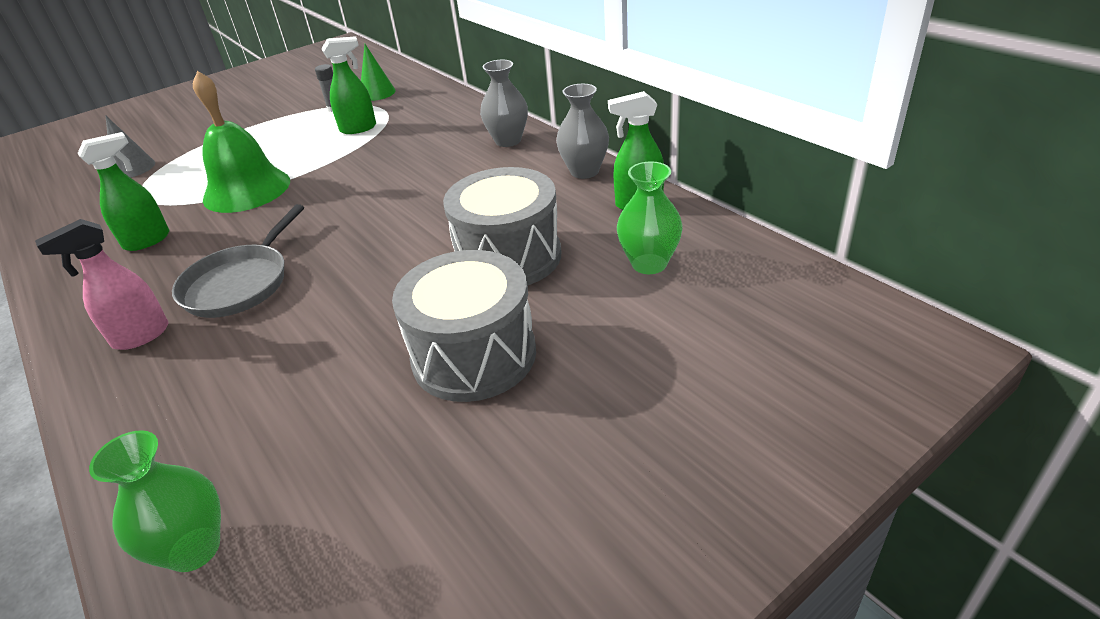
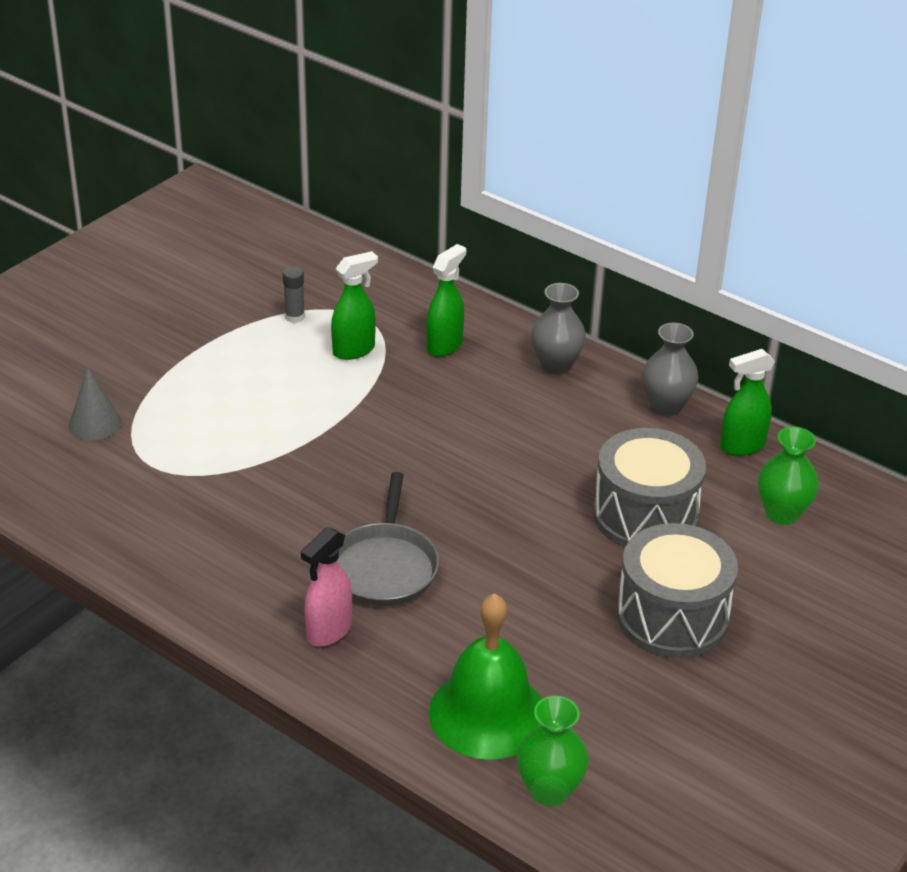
camera: 20 degrees left, 0 degrees up
green spray bottle [77,132,170,251] -> green spray bottle moved to [426,244,466,357]
green bell [193,71,290,213] -> green bell moved to [429,593,542,760]
green cone [361,44,396,101] -> none

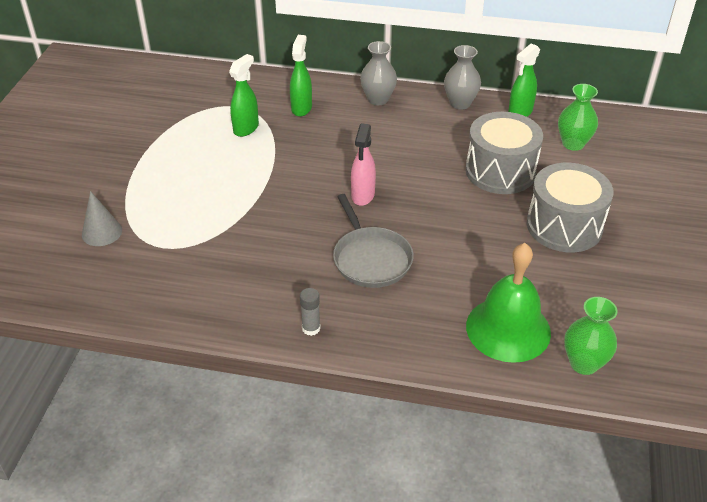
camera: 25 degrees left, 5 degrees up
grey glue stick [283,266,305,323] -> grey glue stick moved to [300,288,321,336]
pink spray bottle [301,527,352,647] -> pink spray bottle moved to [351,123,376,206]

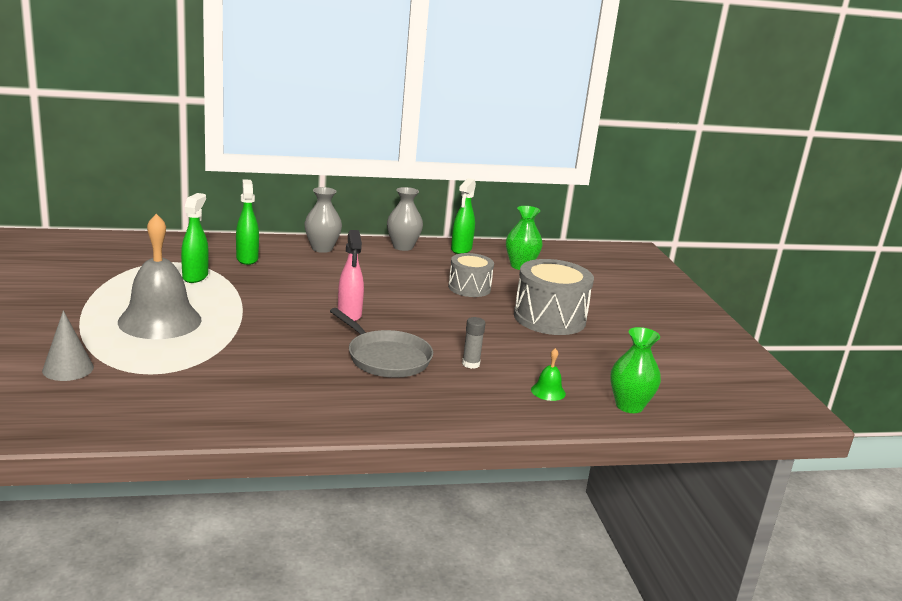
camera: 25 degrees left, 20 degrees down
grey glue stick [300,288,321,336] -> grey glue stick moved to [462,317,485,369]
grey drum [466,112,543,194] -> grey drum [448,253,494,297], size x0.62
green bell [466,243,551,363] -> green bell [531,348,566,401], size x0.41
none -> grey bell [118,214,202,339]

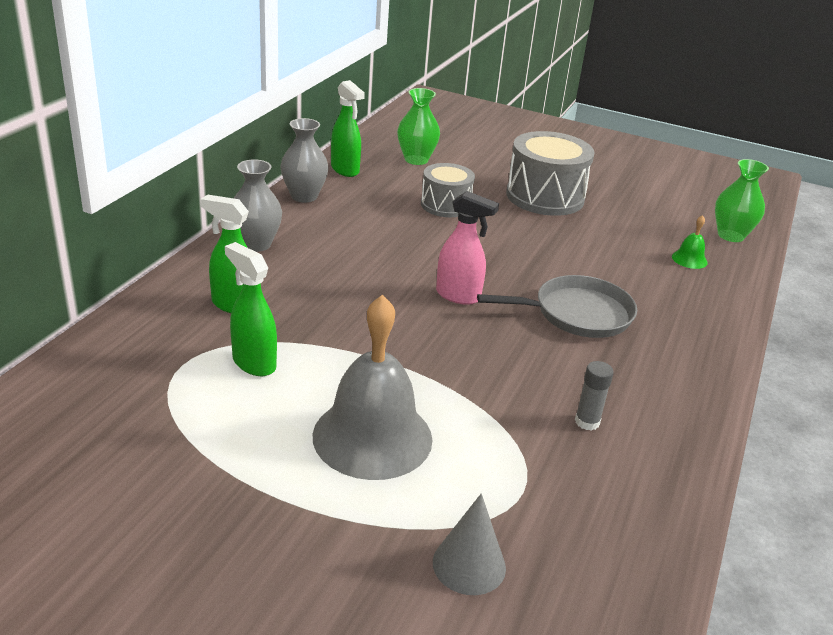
camera: 55 degrees left, 10 degrees up
grey glue stick [462,317,485,369] -> grey glue stick moved to [575,361,614,431]

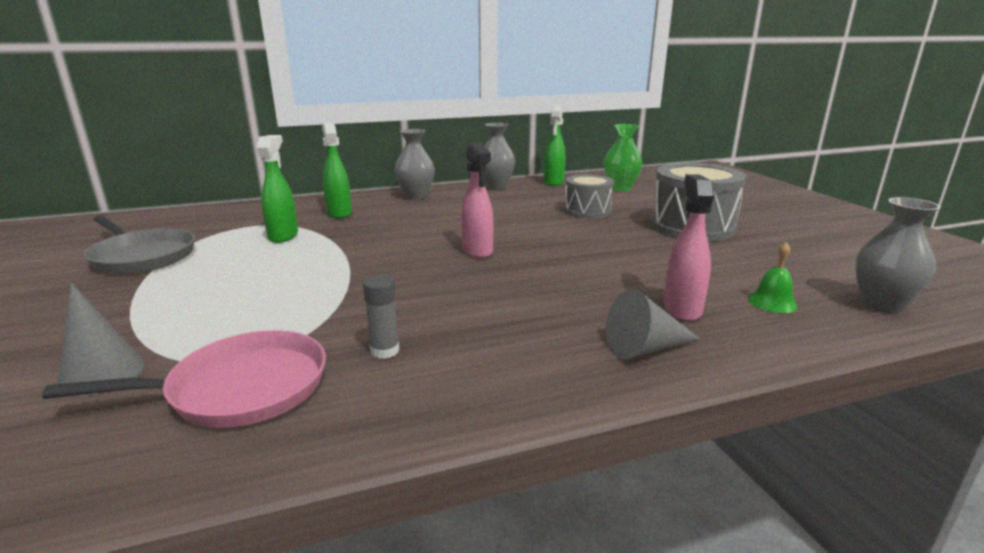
camera: 50 degrees right, 10 degrees down
grey bell [313,295,432,480] -> none
grey pan [477,275,637,338] -> grey pan moved to [84,216,195,274]
green vase [715,159,769,242] -> grey vase [855,197,941,313]
none -> pink pan [42,330,326,428]
none -> grey cone [606,289,700,360]
none -> pink spray bottle [663,174,715,321]

